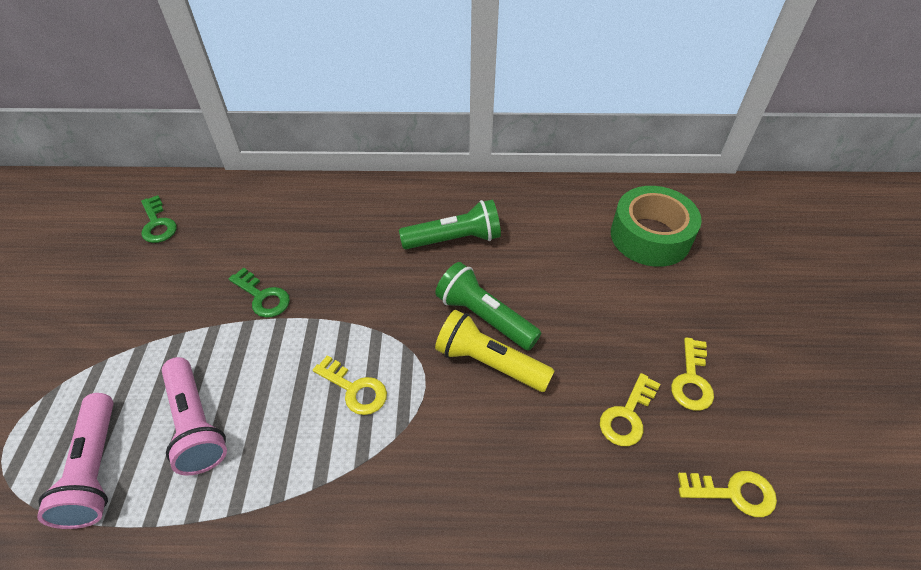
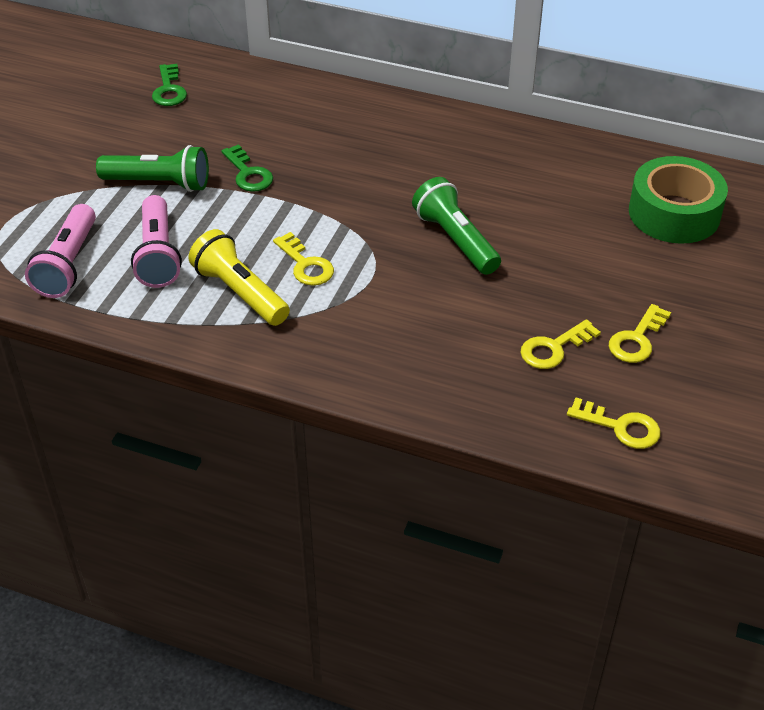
camera: 20 degrees right, 5 degrees down
green flashlight [399,200,501,249] -> green flashlight moved to [96,145,209,192]
yellow flashlight [435,310,554,392] -> yellow flashlight moved to [188,229,290,326]

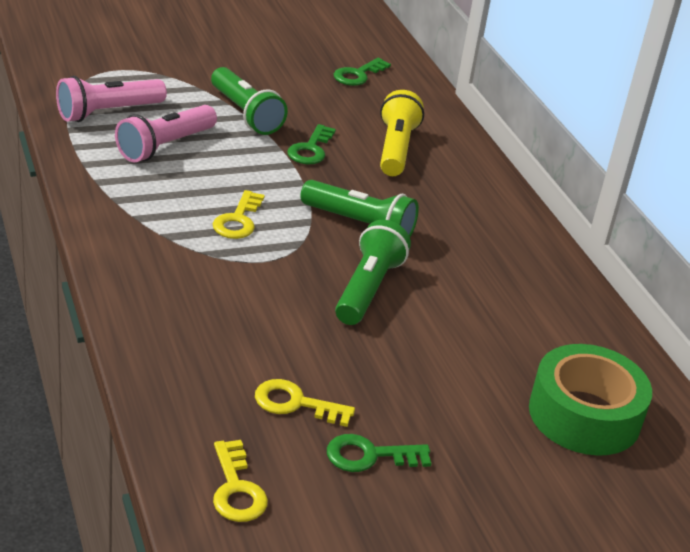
camera: 45 degrees right, 10 degrees down
yellow flashlight [188,229,290,326] -> yellow flashlight moved to [380,90,424,176]
yellow key [609,304,671,363] -> green key [327,434,431,472]
none -> green flashlight [300,180,419,237]

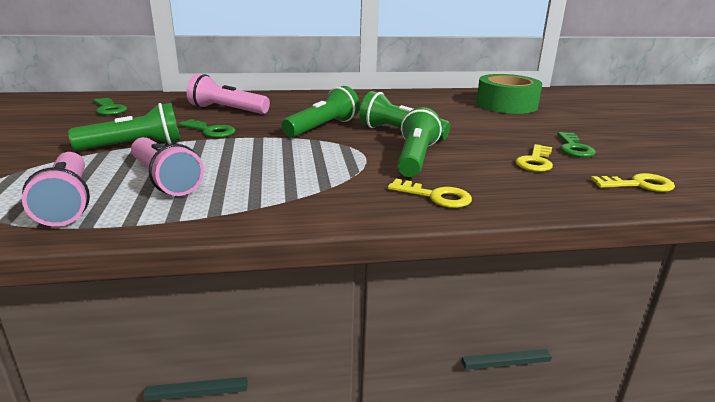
camera: 75 degrees left, 10 degrees down
yellow key [213,190,265,239] -> yellow key moved to [388,179,472,208]
yellow flashlight [380,90,424,176] -> pink flashlight [187,74,270,114]
none -> green flashlight [397,107,442,177]

